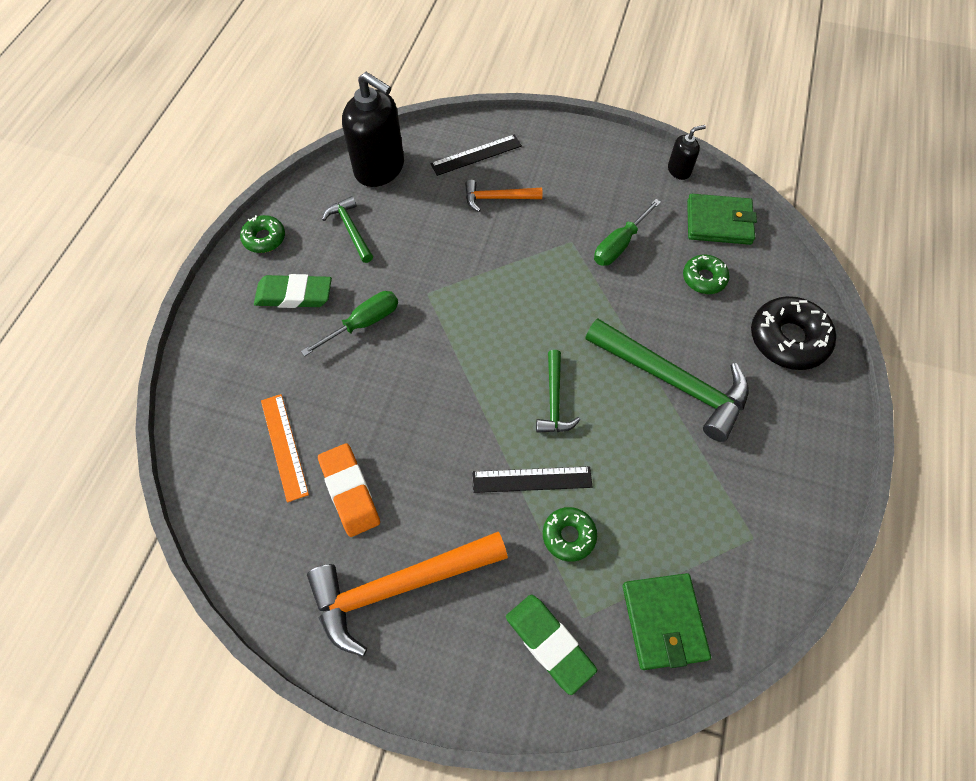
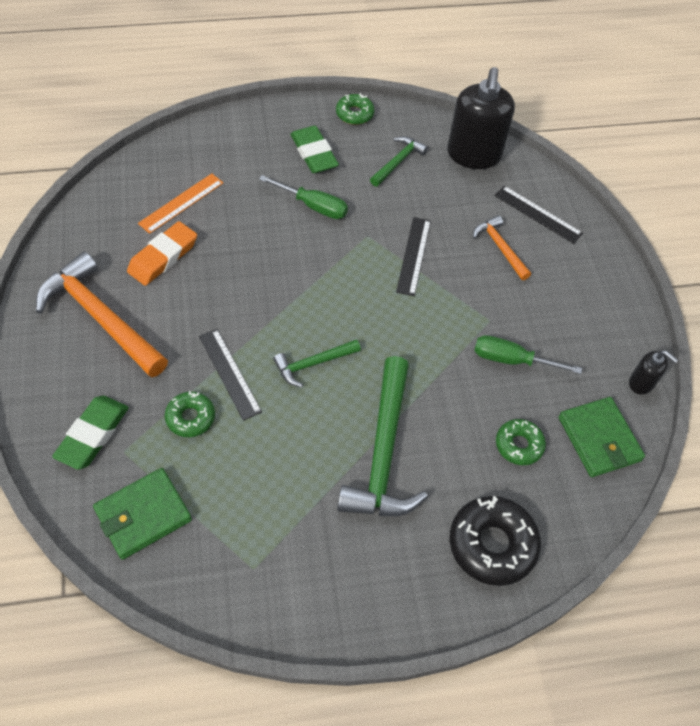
camera: 60 degrees right, 5 degrees down
none -> black ruler [396,217,431,296]

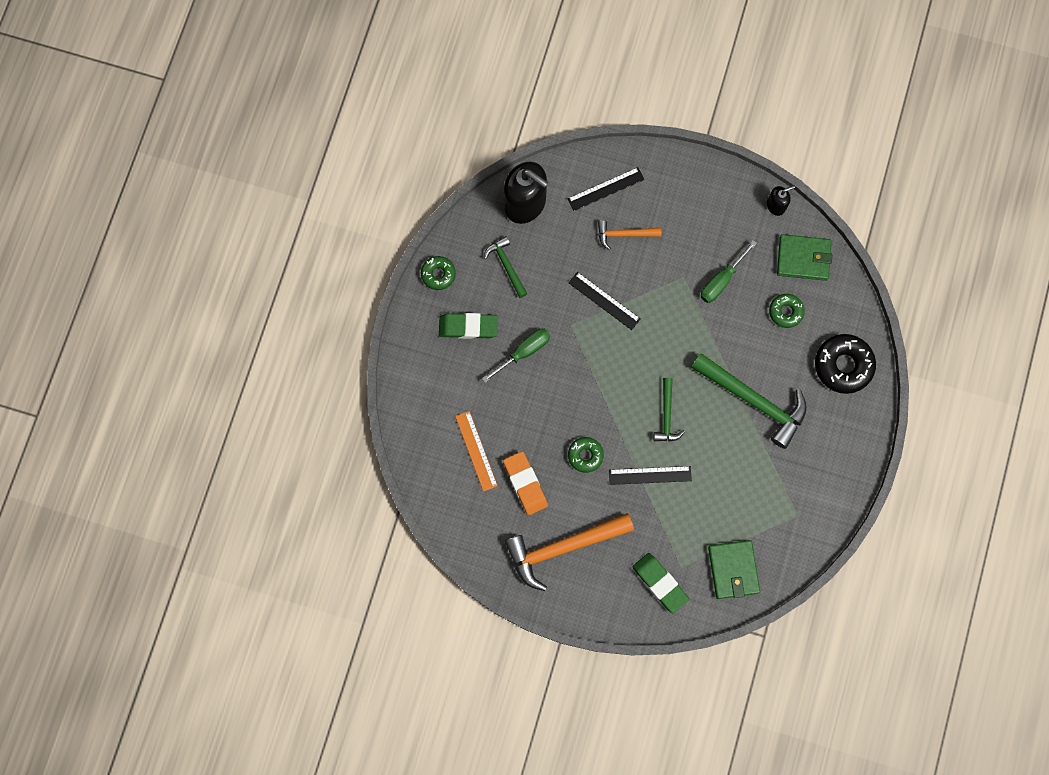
camera: 60 degrees left, 20 degrees up
green donut [165,391,215,437] -> green donut moved to [568,437,604,473]

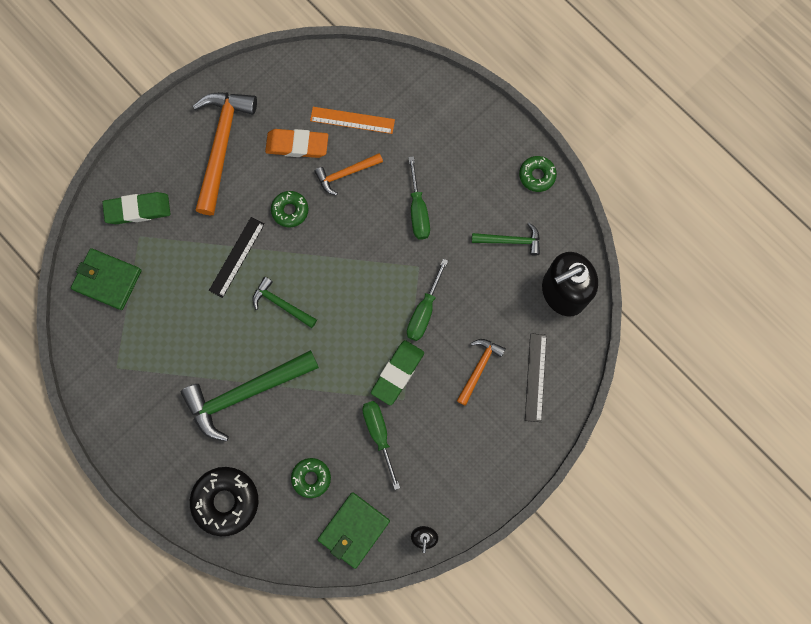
camera: 120 degrees right, 0 degrees up
green eraser [439,313,498,339] -> green eraser moved to [371,340,424,405]
black ruler [569,272,640,330] -> green screwdriver [407,259,448,341]
none -> orange hammer [314,153,383,195]

